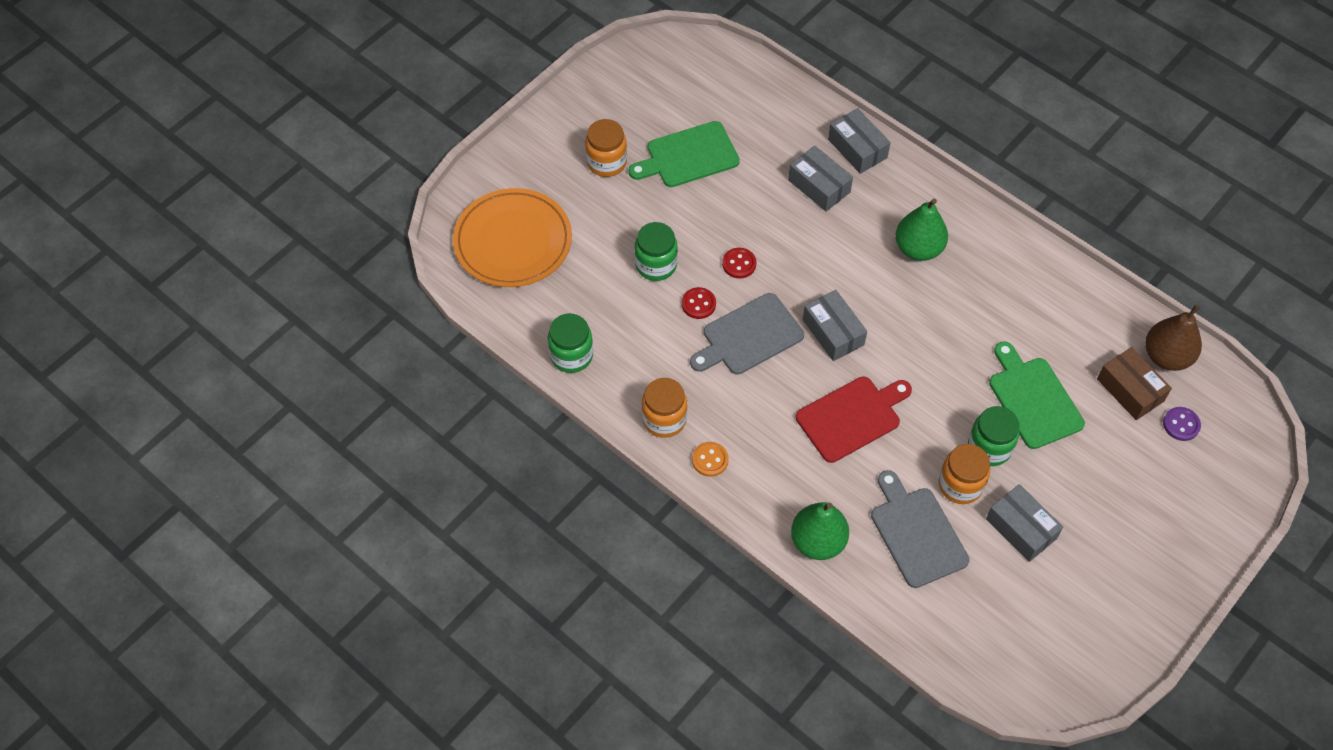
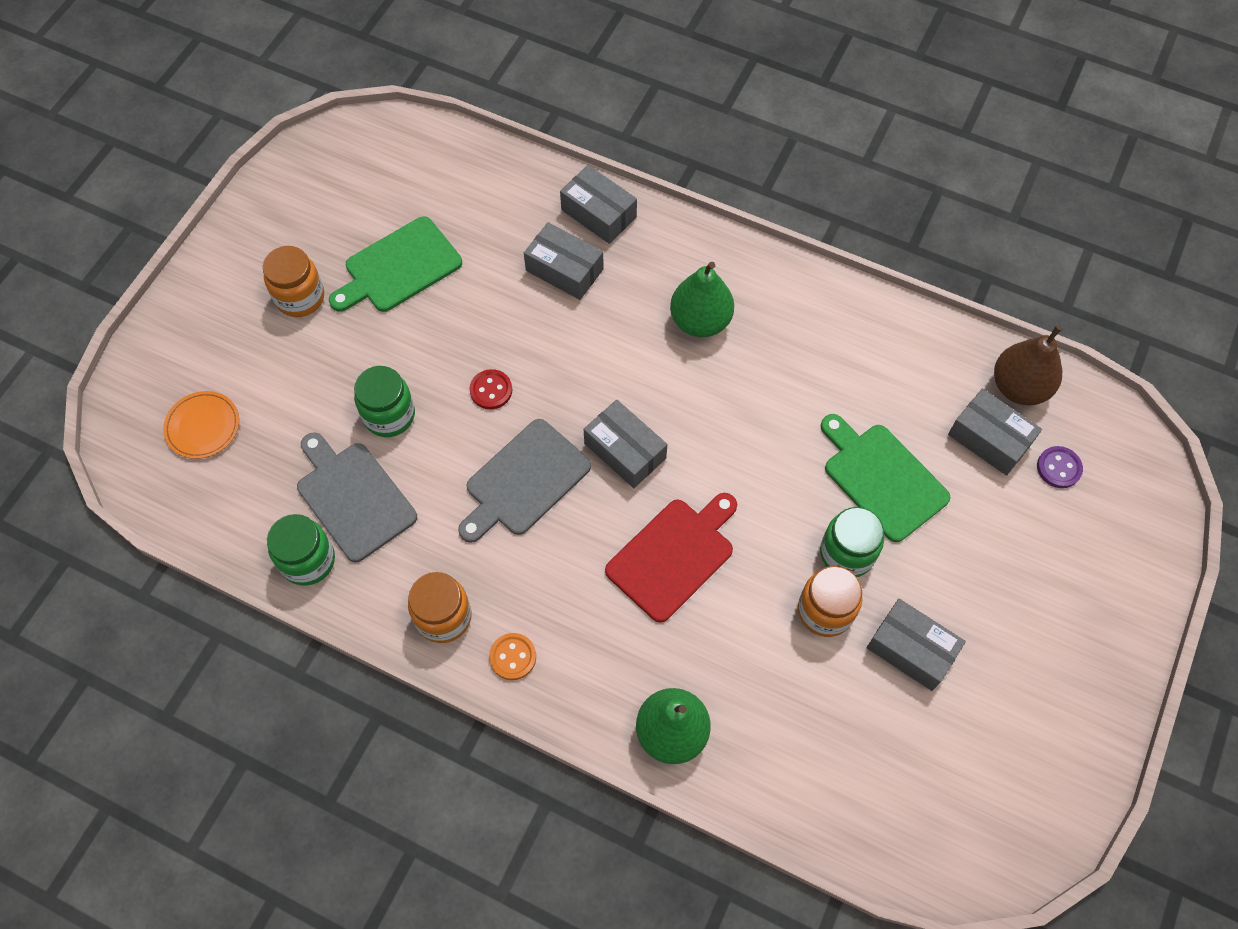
camera: 15 degrees left, 5 degrees up
orange plate [453,188,572,287] -> orange plate [163,391,239,459], size x0.50
red button [682,287,716,319] -> none
grey cutting board [871,470,970,588] -> grey cutting board moved to [297,432,417,562]
brown box [1097,347,1172,420] -> grey box [948,388,1042,476]

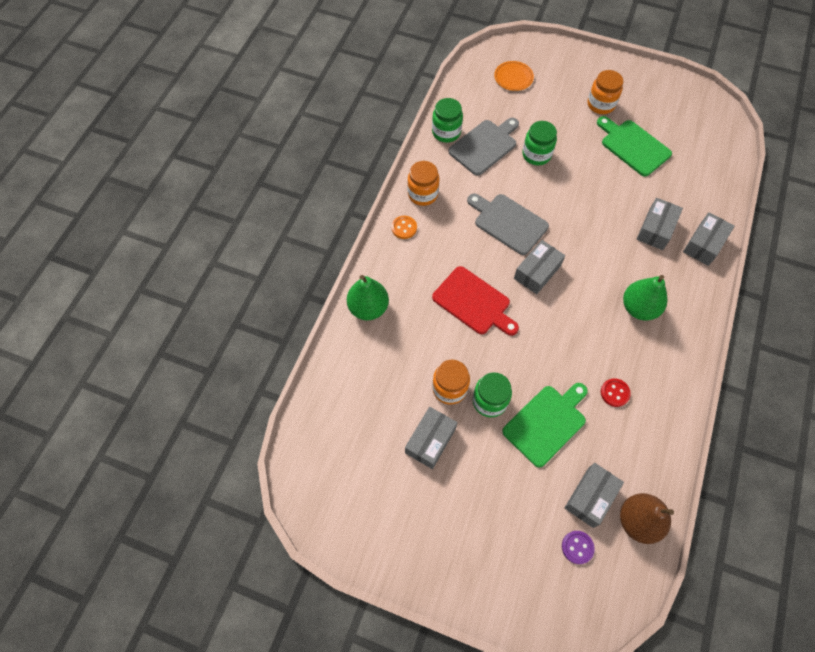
camera: 85 degrees right, 0 degrees up
red button [469,369,512,409] -> red button moved to [601,378,631,407]

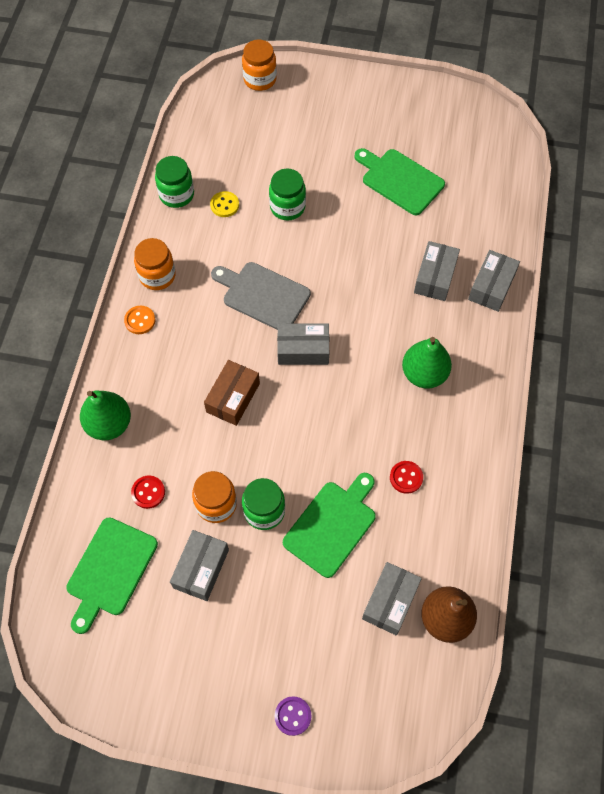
camera: 10 degrees left, 0 degrees up
red cutting board [432,266,519,336] -> brown box [204,360,260,426]
grey cutting board [448,118,519,176] -> yellow button [210,191,239,217]
orange plate [494,61,534,91] -> none
grey box [514,240,565,294] -> grey box turned 60 degrees clockwise [277,324,329,365]
purple button [562,531,595,564] -> purple button moved to [275,696,312,736]
orange jar [587,70,623,114] -> orange jar moved to [242,40,277,91]
none -> green cutting board [66,517,158,634]
none -> red button [131,475,165,509]

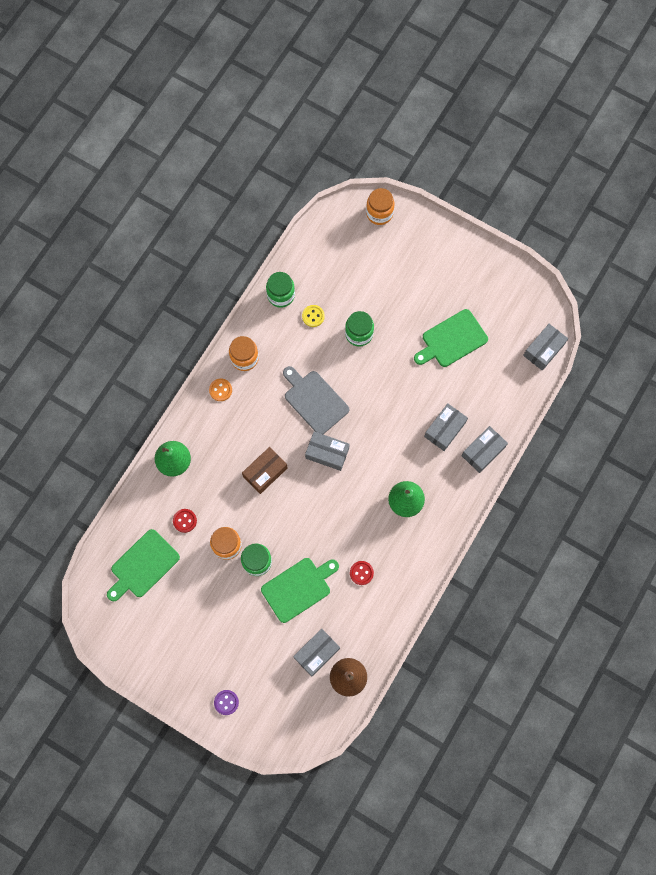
camera: 20 degrees right, 10 degrees up
grey box [170,530,229,601] -> grey box moved to [523,324,568,371]
green cutting board [354,148,445,215] -> green cutting board turned 90 degrees counterclockwise [414,309,488,367]

